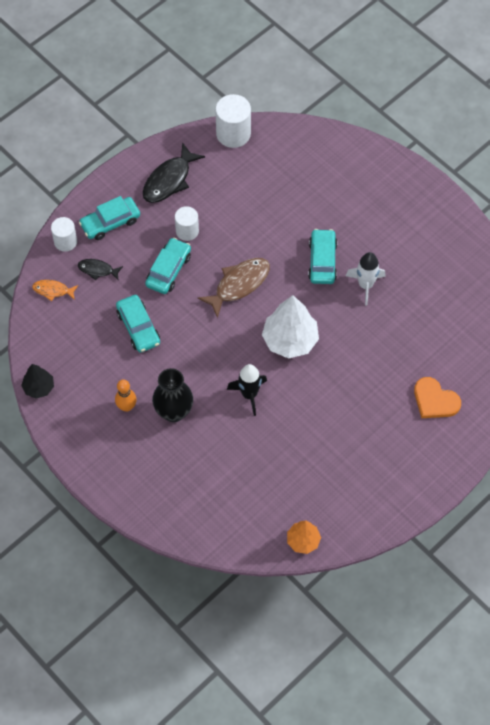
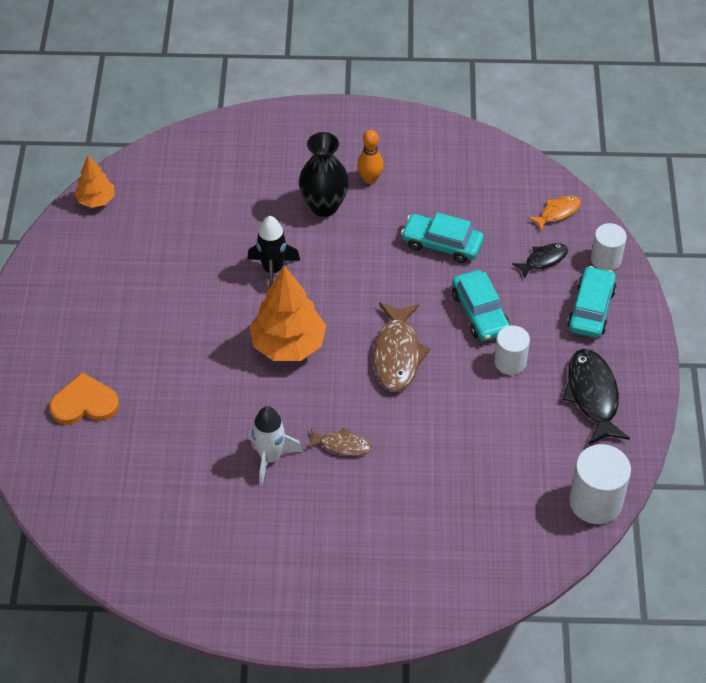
camera: 135 degrees right, 10 degrees down
black tree [21,364,54,399] -> none
white tree [262,295,319,358] -> orange tree [250,266,326,361]
turquoise car [308,229,338,284] -> brown fish [306,427,372,456]

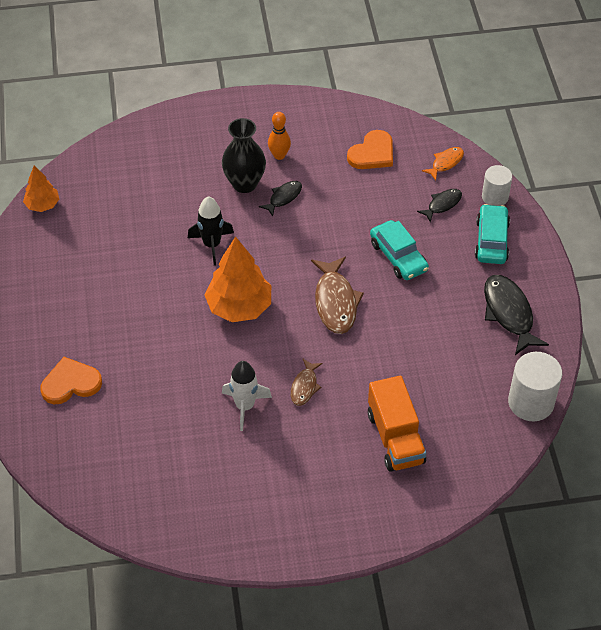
camera: 10 degrees left, 0 degrees up
brown fish [306,427,372,456] -> brown fish turned 105 degrees clockwise [291,359,323,406]
turquoise car [401,212,484,263] -> none
white cylinder [494,325,530,375] -> none
none -> black fish [259,181,302,216]
none -> orange heart [347,130,393,169]
none -> orange truck [368,376,426,472]

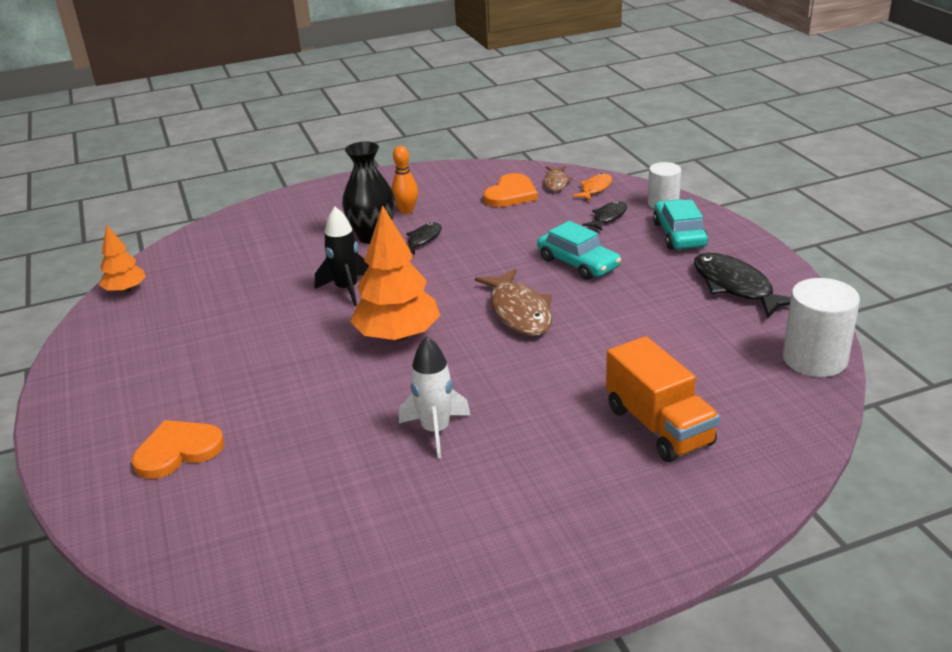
camera: 10 degrees left, 20 degrees down
brown fish [291,359,323,406] -> brown fish moved to [544,166,573,191]

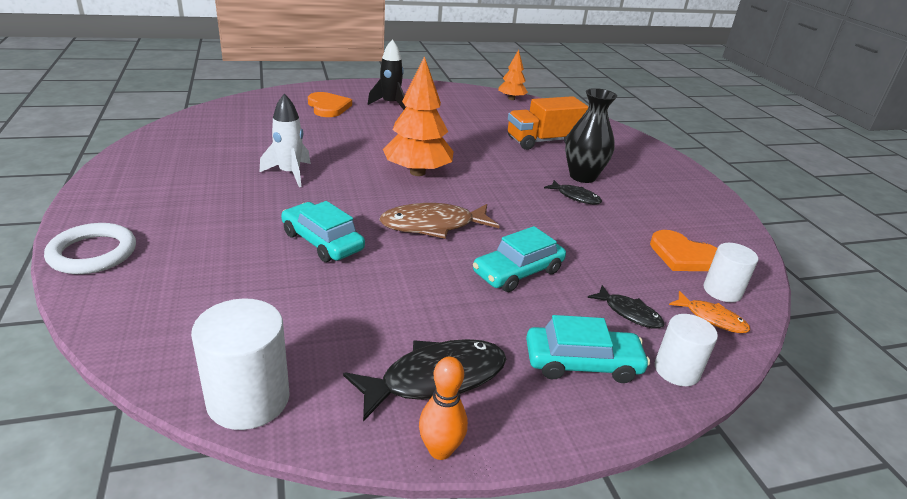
camera: 90 degrees right, 0 degrees up
black rocket [315,207,369,306] -> black rocket moved to [368,39,406,110]
orange bowling pin [391,146,418,214] -> orange bowling pin moved to [419,357,468,460]
brown fish [544,166,573,191] -> white cylinder [704,243,758,302]
orange truck [606,336,720,462] -> orange truck moved to [508,96,589,150]
none -> white ring [44,223,136,274]
none -> turquoise car [281,201,365,262]

